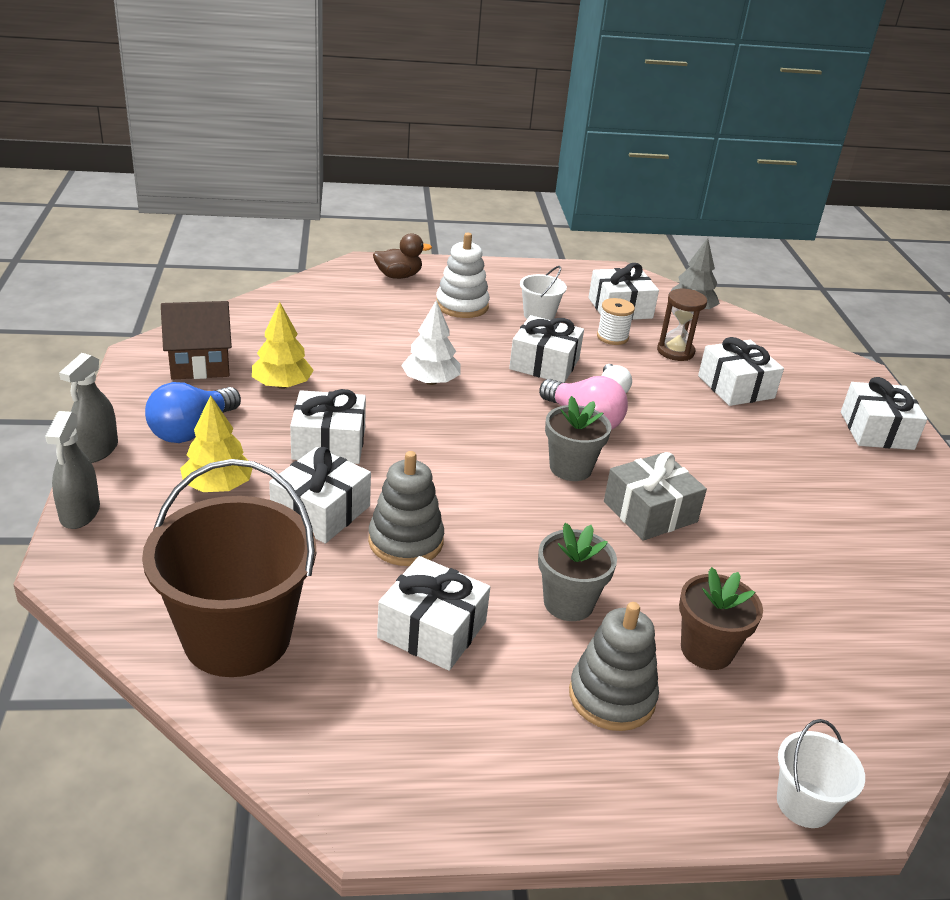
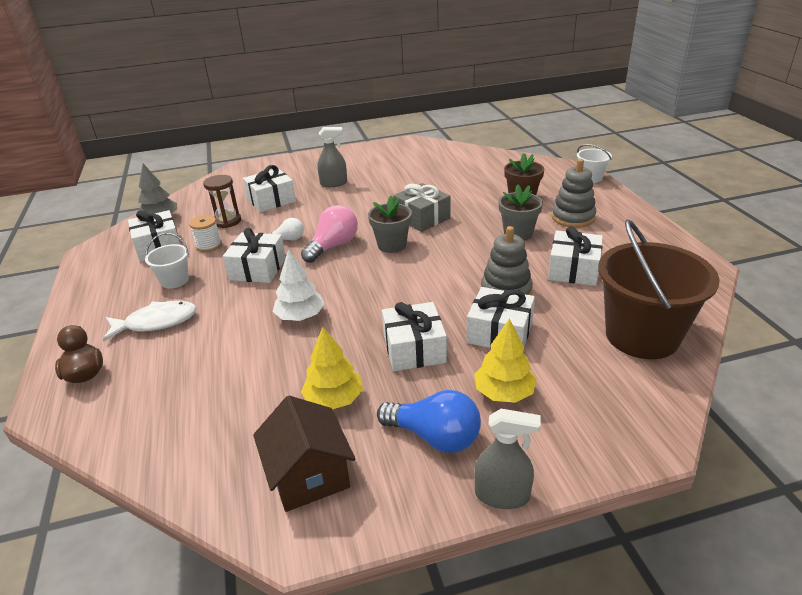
camera: 95 degrees left, 0 degrees up
grey spray bottle [45,411,100,529] -> grey spray bottle moved to [317,127,347,187]
white stacking toy [436,233,490,318] -> white fish [103,301,197,341]
white gift [841,377,927,450] -> none

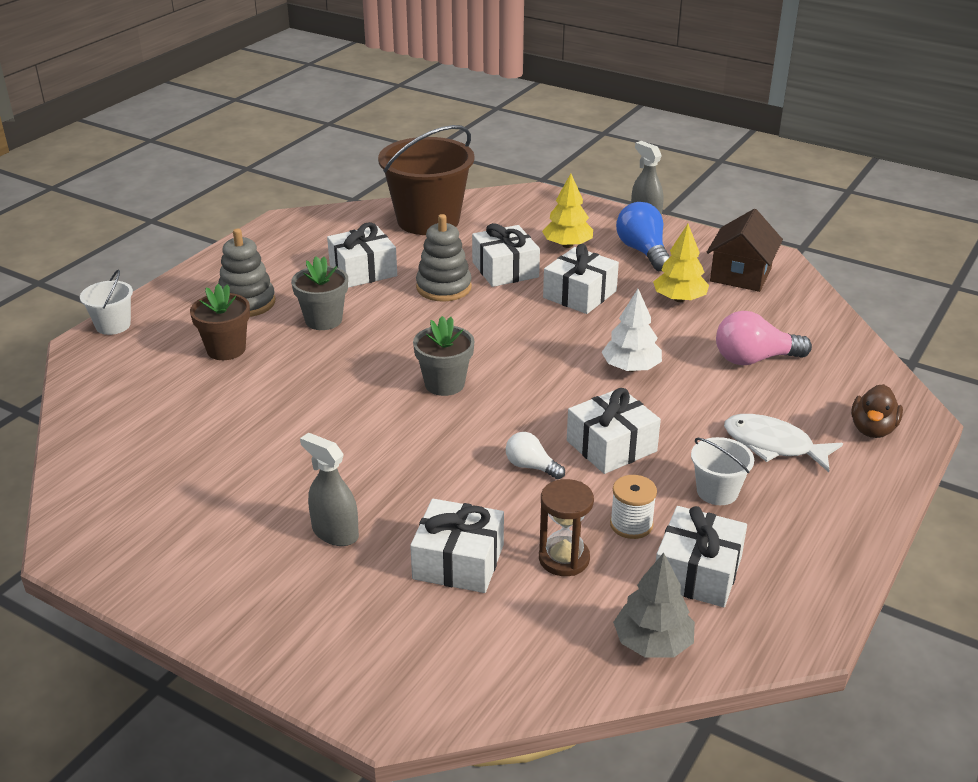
camera: 135 degrees left, 0 degrees up
pink light bulb [301,205,358,263] -> pink light bulb moved to [716,311,812,365]
grey gift [393,183,451,232] -> none

